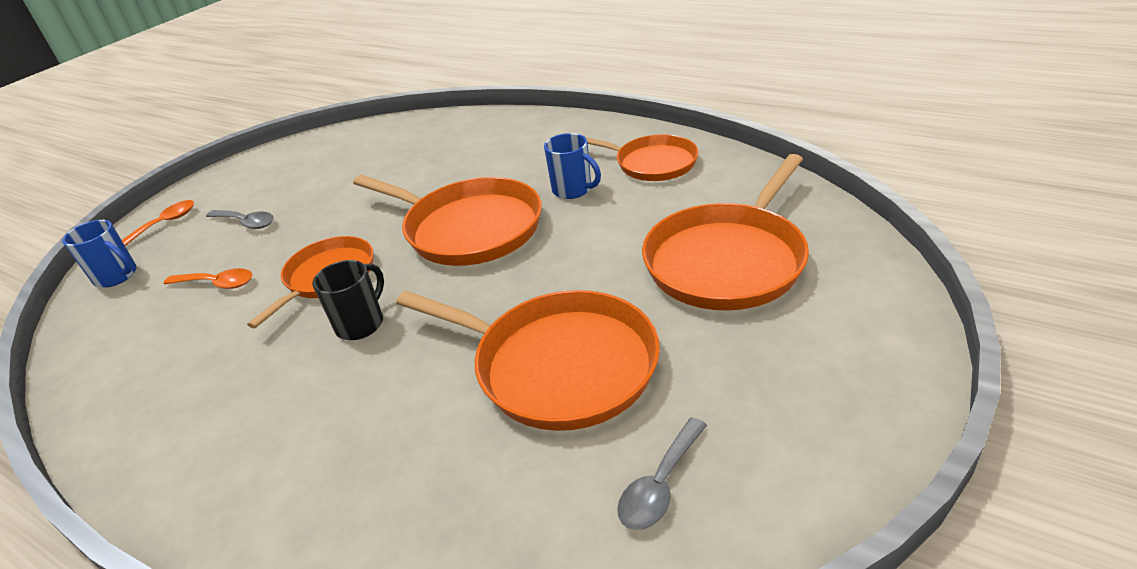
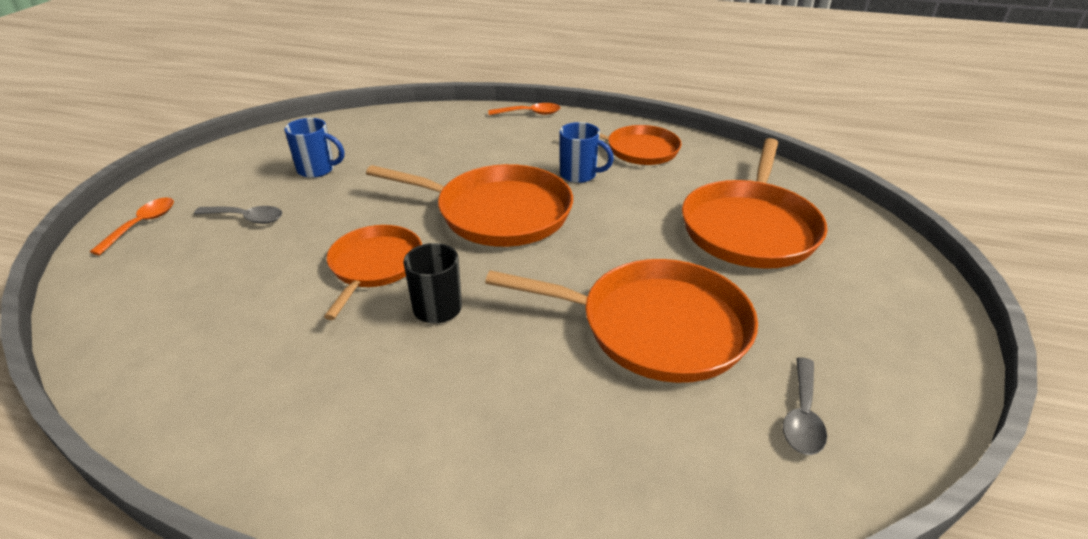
camera: 20 degrees left, 0 degrees up
blue mug [62,220,137,288] -> blue mug moved to [284,118,344,178]
orange spoon [164,268,252,289] -> orange spoon moved to [488,103,561,115]

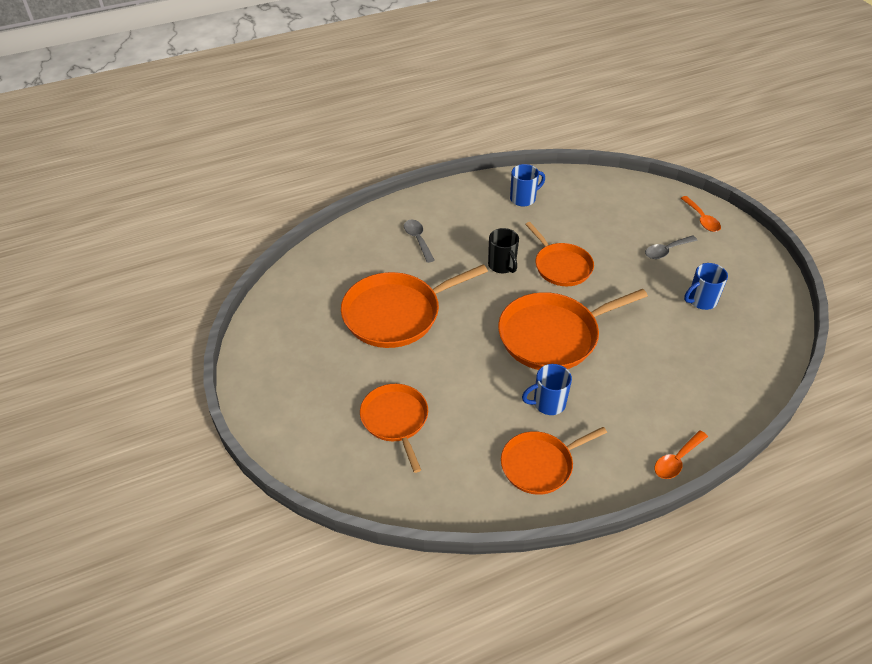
camera: 140 degrees right, 10 degrees up
orange pan [682,138,827,269] -> orange pan [360,384,428,473], size x0.63
grey spoon [783,357,827,455] -> grey spoon moved to [404,220,435,263]
none -> blue mug [510,164,545,207]

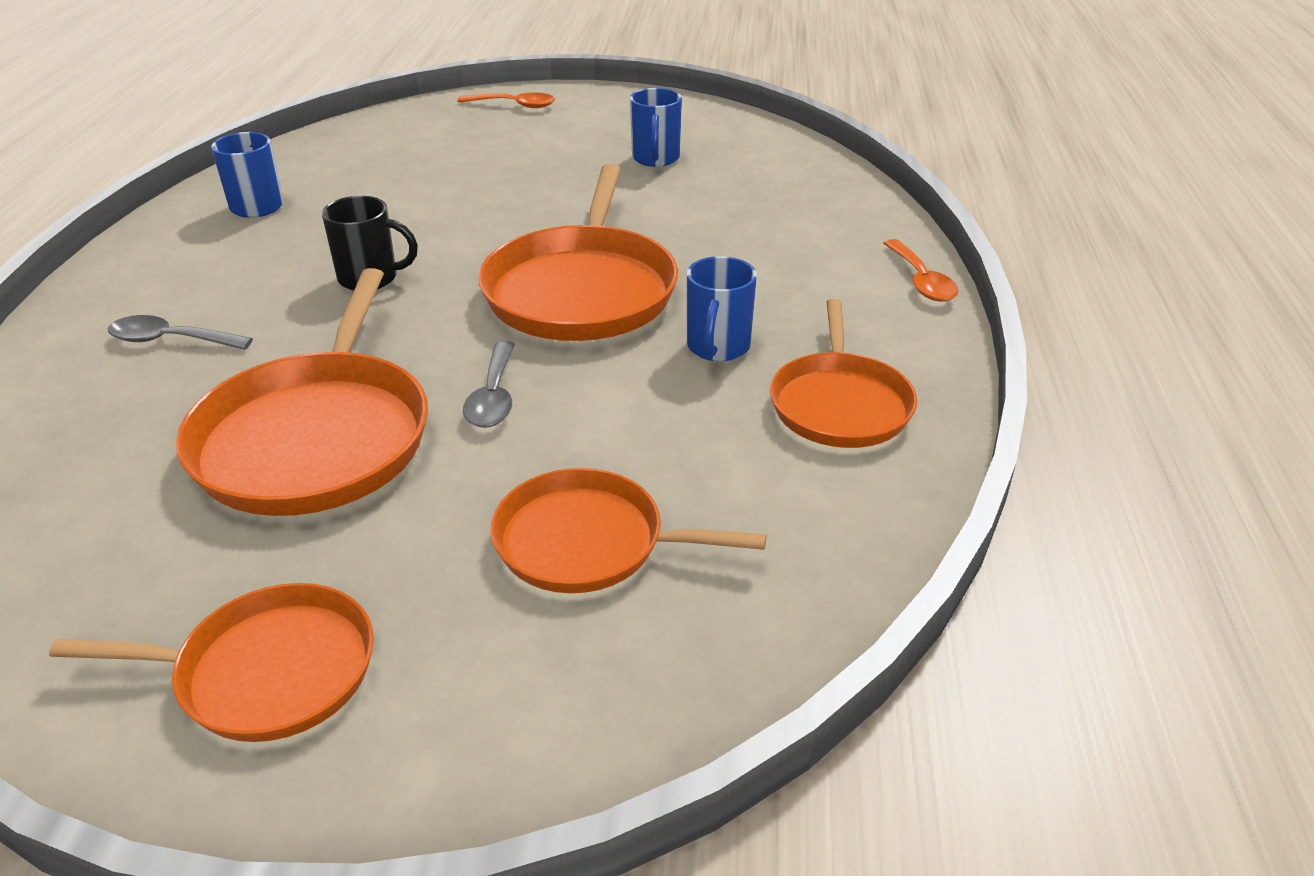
camera: 60 degrees left, 10 degrees down
orange pan [525,222,594,286] -> orange pan moved to [49,583,374,742]
grey spoon [645,235,698,259] -> grey spoon moved to [463,341,515,428]

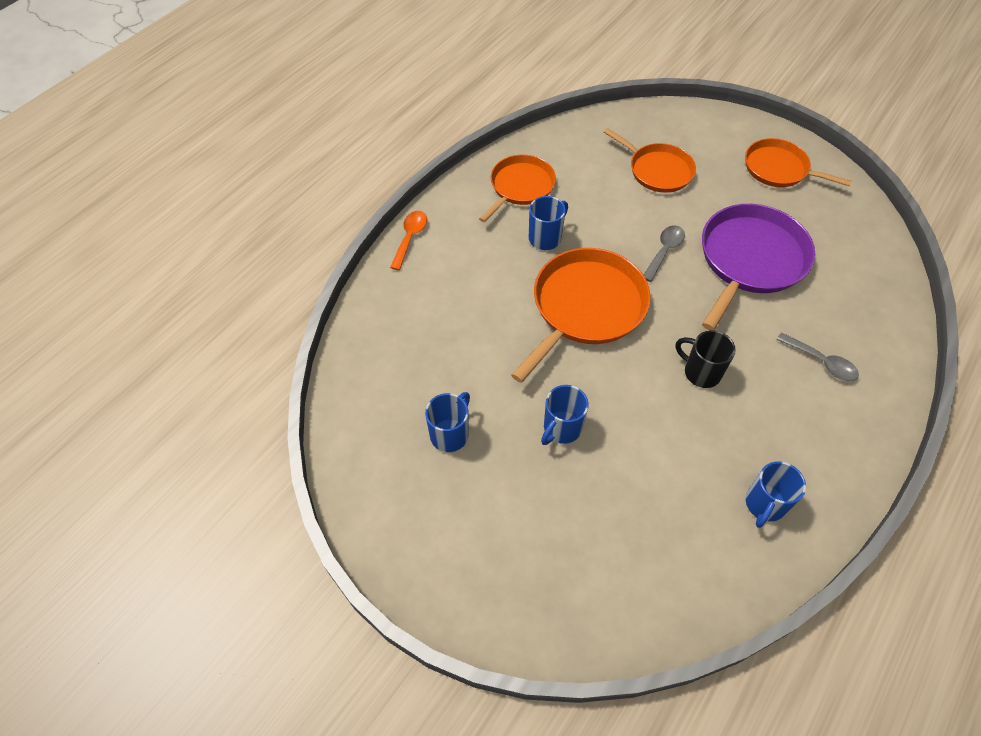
camera: 150 degrees left, 20 degrees up
orange pan [176,268,428,516] -> purple pan [702,204,815,330]
orange spoon [458,92,555,108] -> none
none -> blue mug [541,385,589,445]

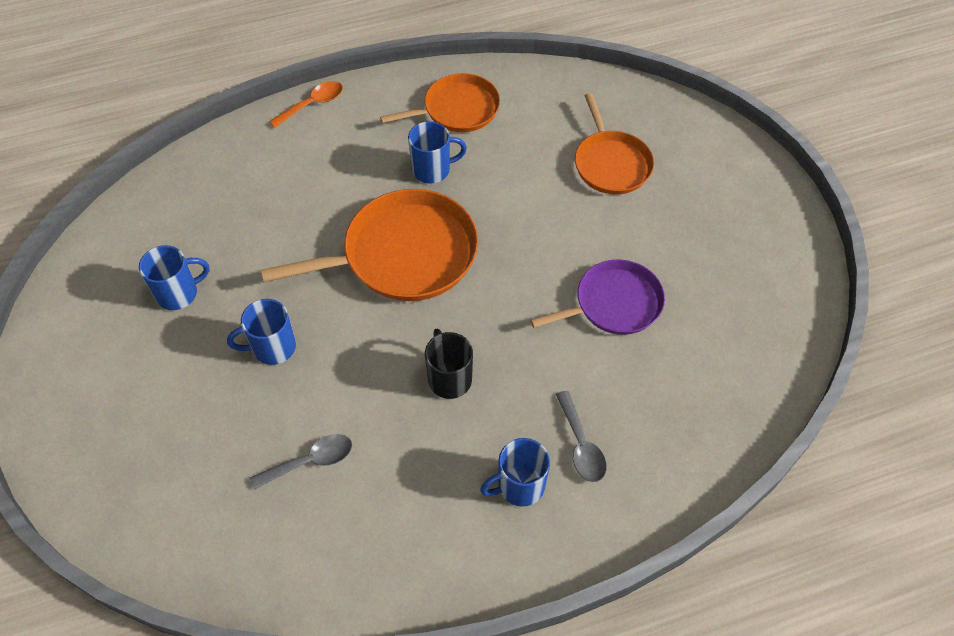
camera: 35 degrees right, 0 degrees up
grey spoon [644,225,685,282] -> grey spoon moved to [250,434,352,490]
purple pan [702,204,815,330] -> purple pan [530,259,665,335], size x0.63
orange pan [745,138,852,187] -> none
blue mug [746,461,806,528] -> blue mug moved to [480,438,550,507]

